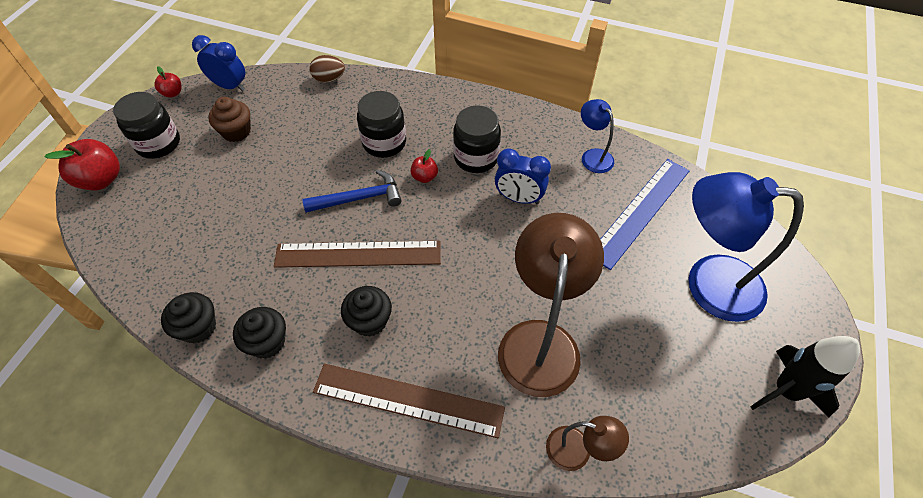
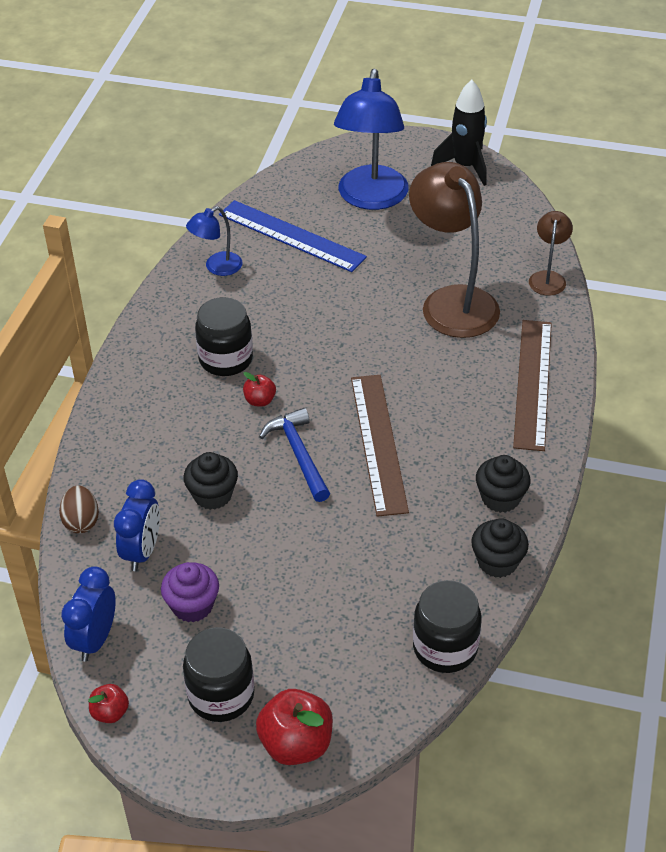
camera: 95 degrees left, 10 degrees down
brown cupcake [208,97,251,142] -> purple cupcake [161,562,219,622]
black cupcake [341,286,392,337] -> black cupcake moved to [183,452,238,510]
black jar [357,91,406,158] -> black jar moved to [413,580,482,673]
blue clock [495,148,551,204] -> blue clock moved to [114,479,160,571]
brown lamp [498,213,604,397] -> brown lamp turned 60 degrees clockwise [409,162,500,338]

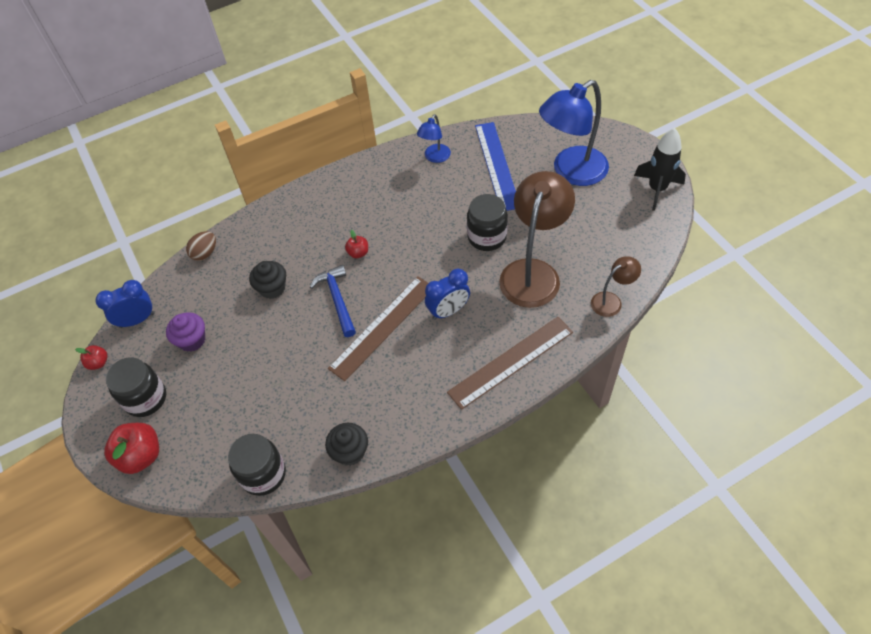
camera: 50 degrees right, 10 degrees up
blue clock [114,479,160,571] -> blue clock moved to [425,269,470,320]
blue lamp [186,206,243,276] -> blue lamp turned 75 degrees counterclockwise [417,114,451,163]
black jar [195,297,253,376] -> black jar moved to [467,194,508,251]
blue hammer [259,408,330,502] -> blue hammer turned 45 degrees counterclockwise [310,265,356,337]
black cupcake [476,455,530,513] -> none

